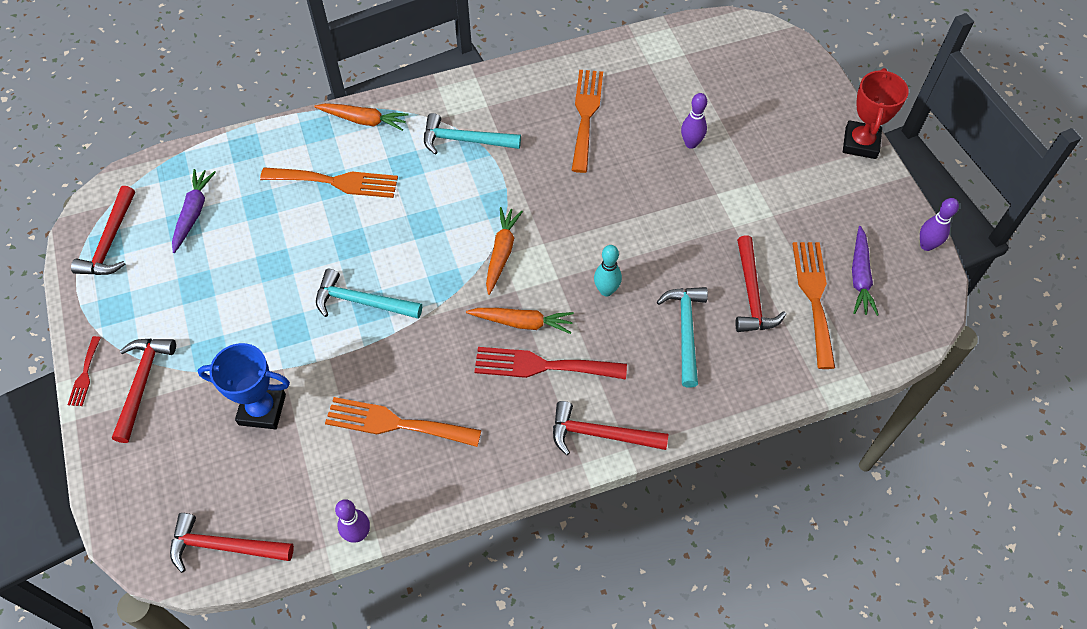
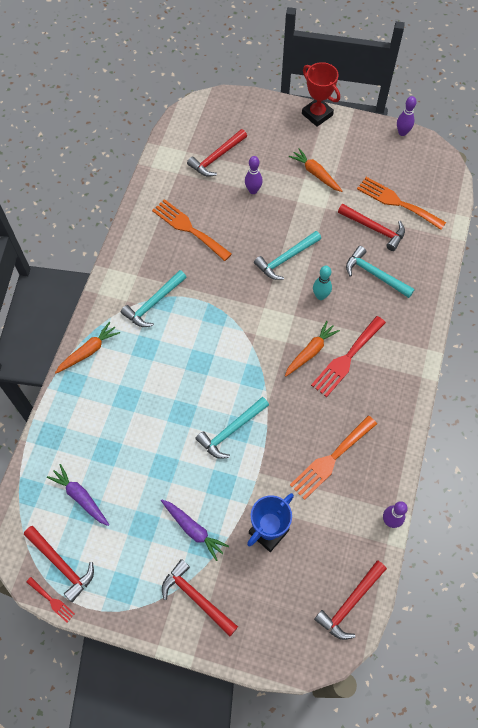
camera: 55 degrees left, 5 degrees up
red fork [68,336,101,406] -> red fork moved to [26,577,75,623]
orange fork [260,168,398,198] -> none
orange carrot [486,207,523,295] -> orange carrot moved to [289,148,342,192]
red hammer [553,401,668,455] -> red hammer moved to [187,129,247,177]
purple carrot [852,226,878,316] -> purple carrot moved to [161,499,229,561]
none -> turquoise hammer [254,231,321,280]

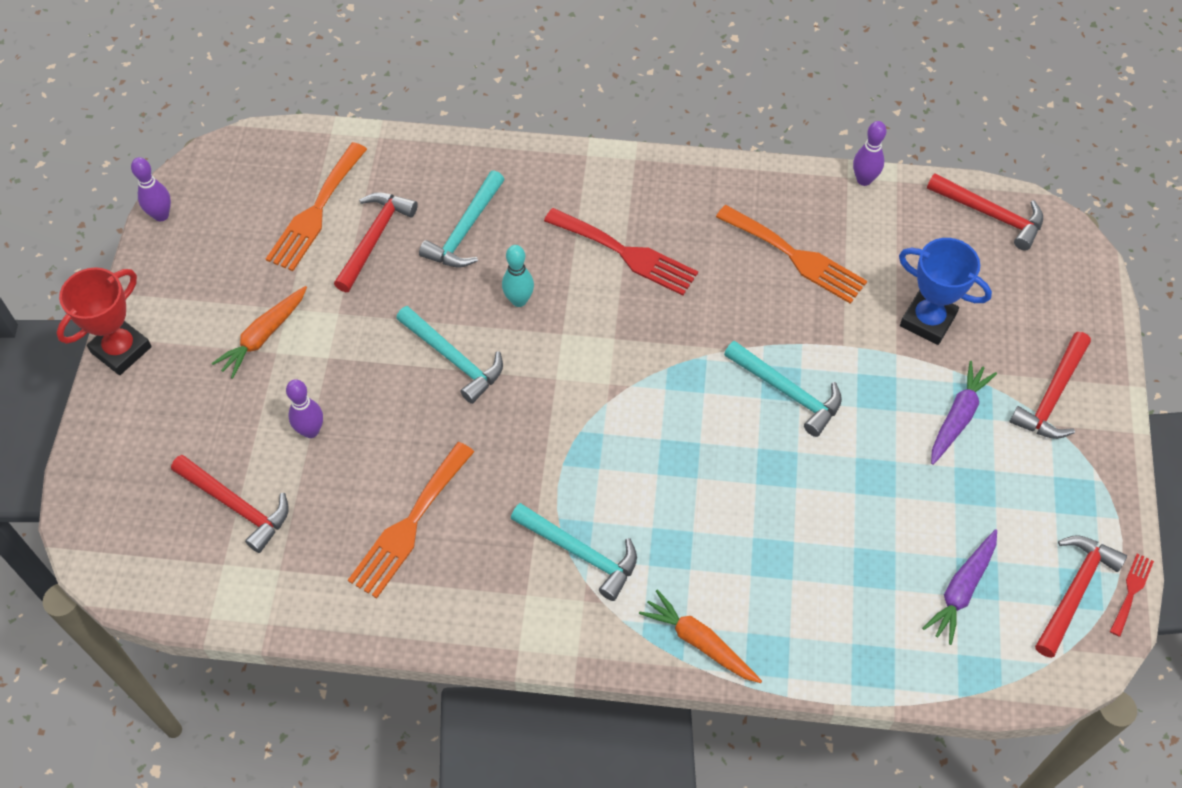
camera: 100 degrees left, 5 degrees down
orange carrot [285,321,340,377] -> none

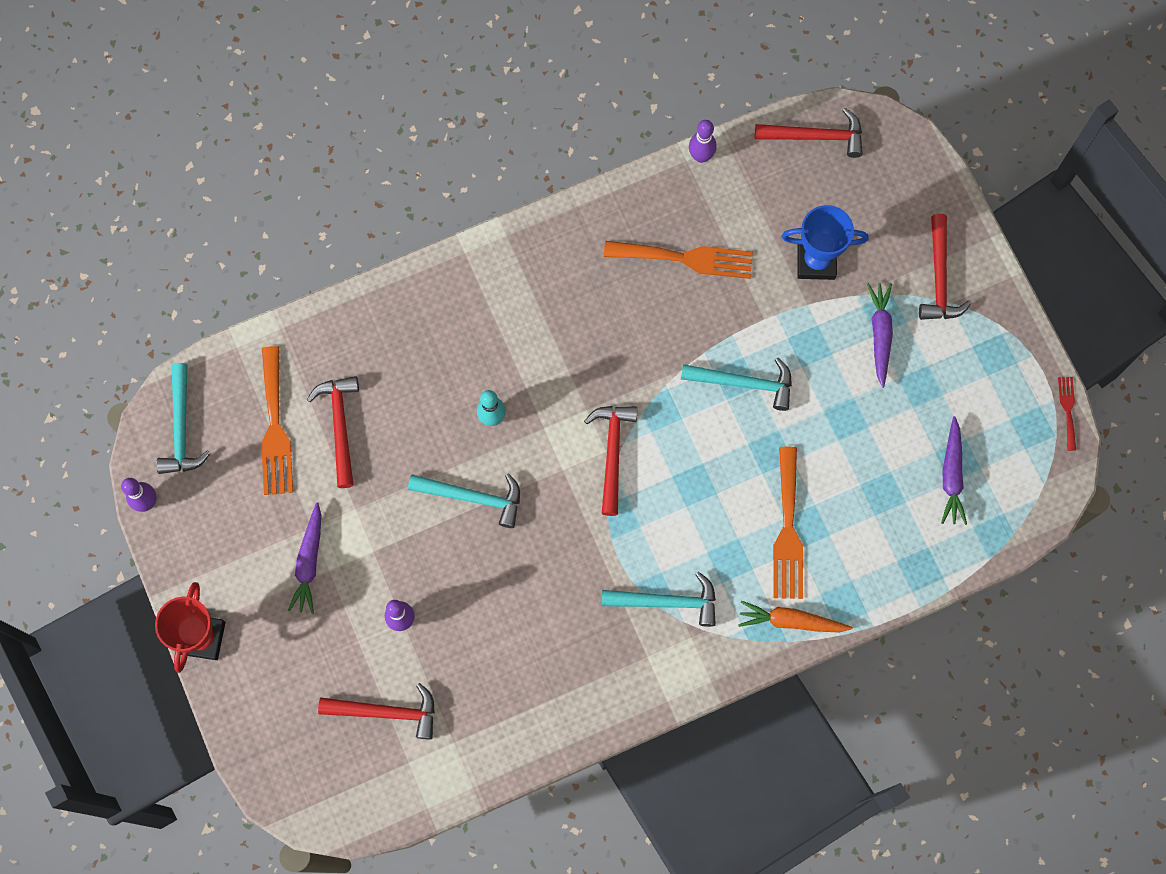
camera: 30 degrees left, 15 degrees up
orange carrot [211,286,307,379] -> purple carrot [288,502,321,614]
orange fork [348,442,475,598] -> orange fork moved to [773,447,803,599]
turquoise hammer [419,170,505,268] -> turquoise hammer moved to [156,363,211,474]
red fork [544,208,698,296] -> none
red hammer [1035,535,1127,658] -> red hammer moved to [584,406,638,516]

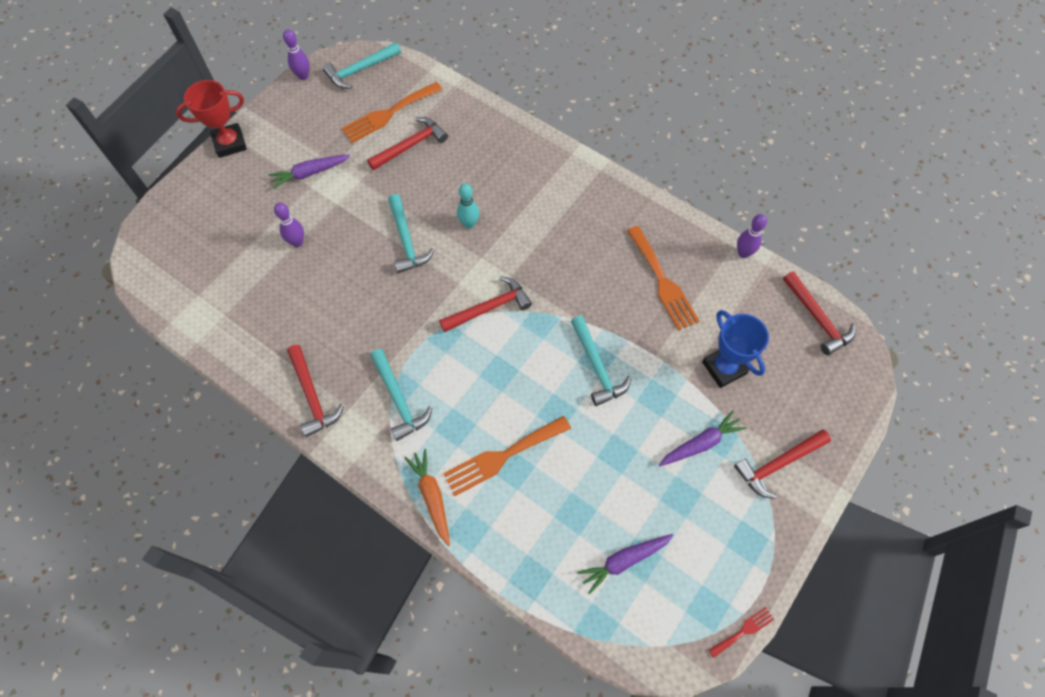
camera: 60 degrees right, 10 degrees down
red hammer [318,683,435,740] -> red hammer moved to [287,345,344,437]

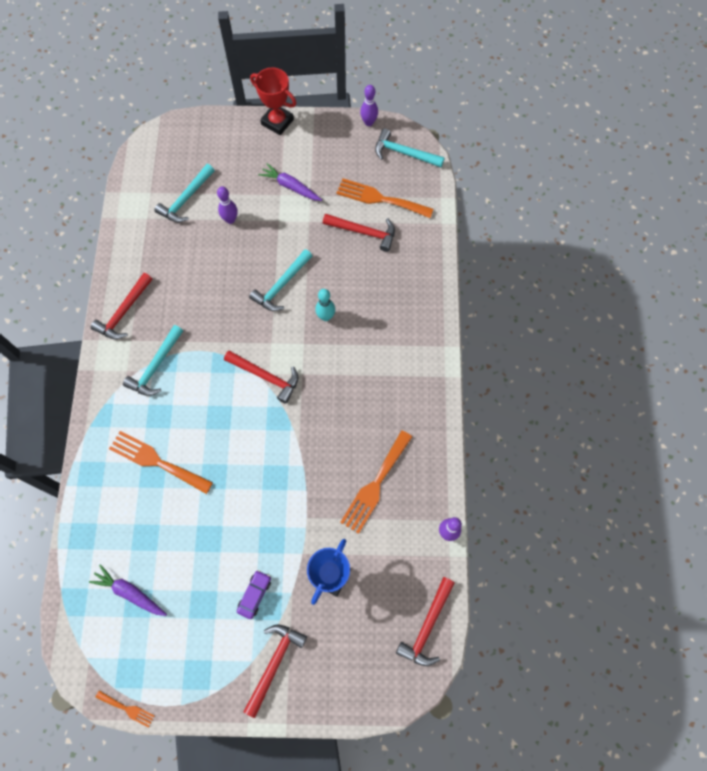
camera: 55 degrees right, 5 degrees up
orange carrot [404,449,450,546] -> none
turquoise hammer [571,316,631,406] -> turquoise hammer moved to [155,164,214,222]
purple carrot [659,410,746,466] -> purple car [237,570,271,619]
red fork [709,607,774,658] -> orange fork [95,691,155,727]
red hammer [734,430,831,499] -> red hammer turned 90 degrees clockwise [243,625,307,718]

